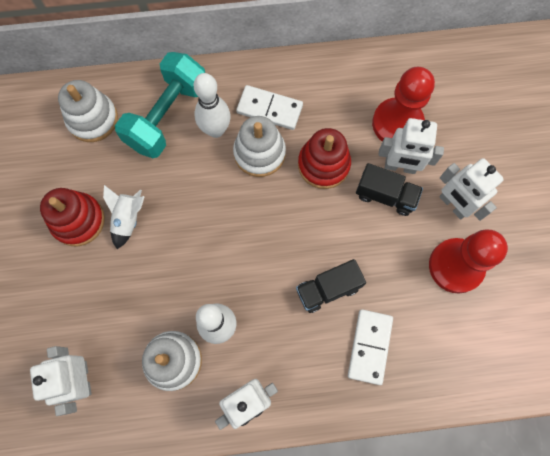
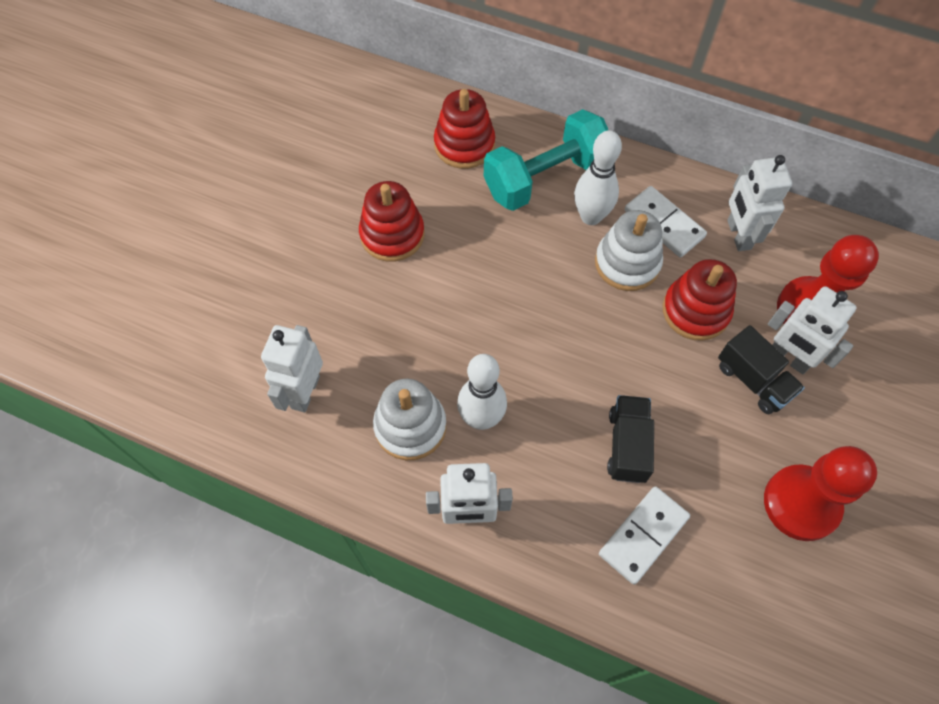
camera: 30 degrees right, 10 degrees down
white stacking toy [58,80,118,142] -> red stacking toy [434,89,495,169]
white rocket [103,185,145,249] -> none
black truck [296,259,366,313] -> black truck turned 90 degrees clockwise [607,395,654,483]
white robot [439,158,504,221] -> white robot moved to [727,155,792,251]

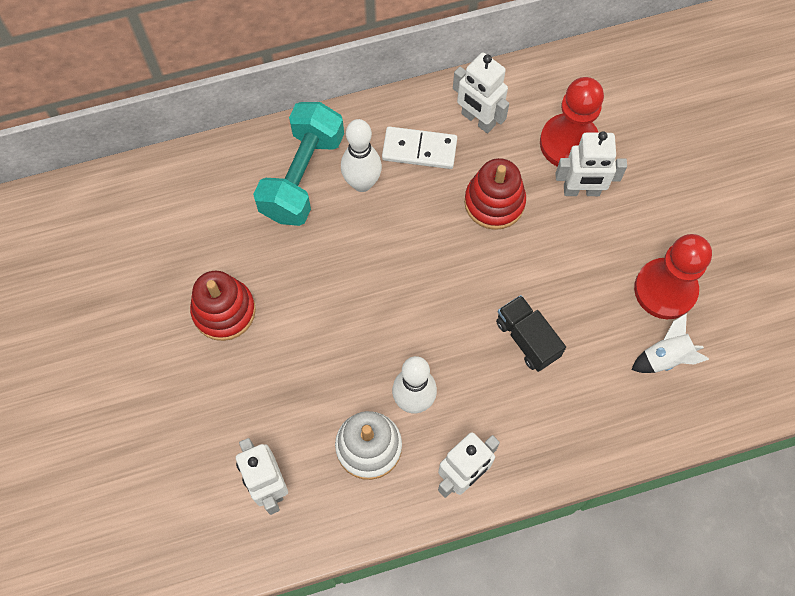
camera: 40 degrees left, 5 degrees up
red stacking toy [434,89,495,169] -> none
white stacking toy [595,210,663,291] -> none
white domino [599,486,690,585] -> none
black truck [718,325,805,414] -> none
none -> white rocket [631,313,709,373]

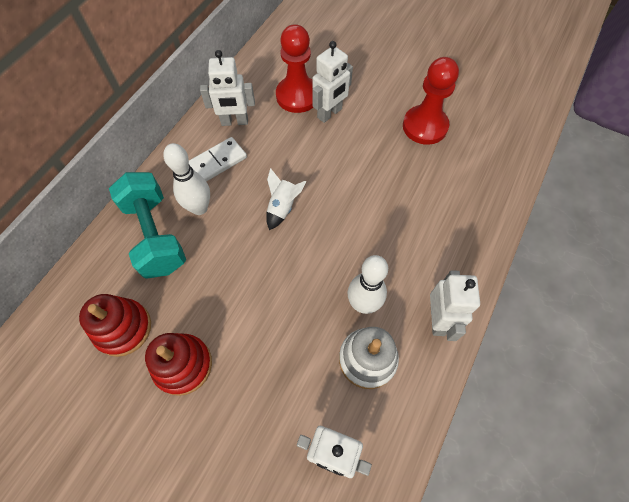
camera: 45 degrees left, 5 degrees down
red stacking toy [464,158,526,230] -> red stacking toy moved to [79,294,151,357]
black truck [496,295,566,372] -> none
white rocket [631,313,709,373] -> white rocket moved to [266,168,307,230]

